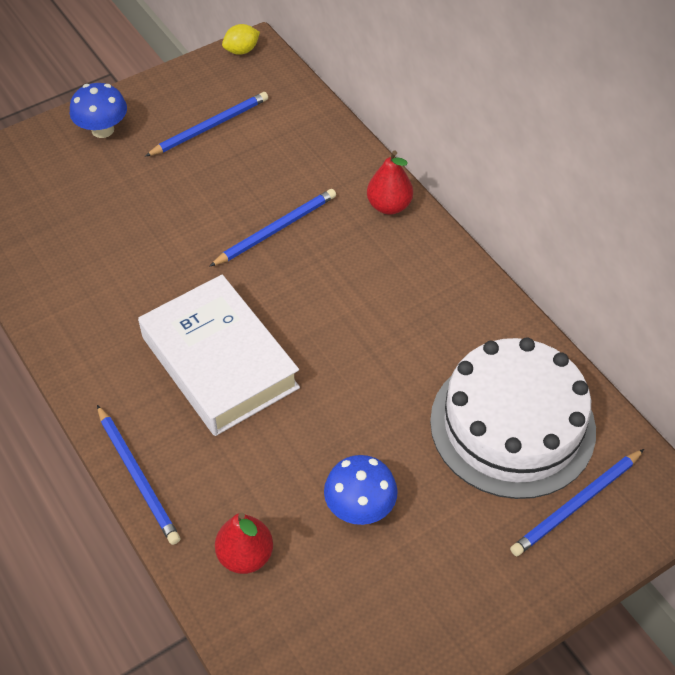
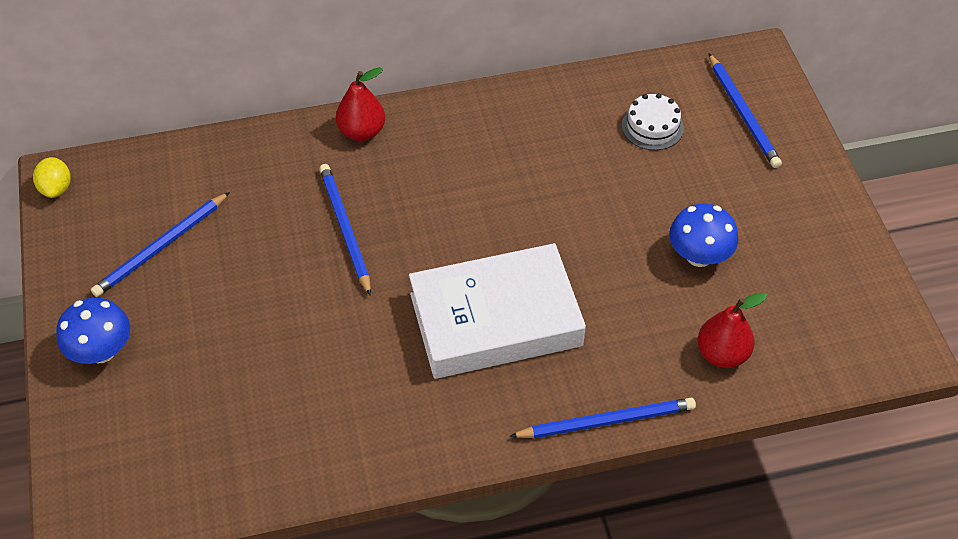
camera: 70 degrees left, 0 degrees up
blue pencil [145,92,268,156] -> blue pencil turned 120 degrees counterclockwise [91,192,230,297]
white cake [430,337,596,499] -> white cake [622,93,684,150], size x0.41

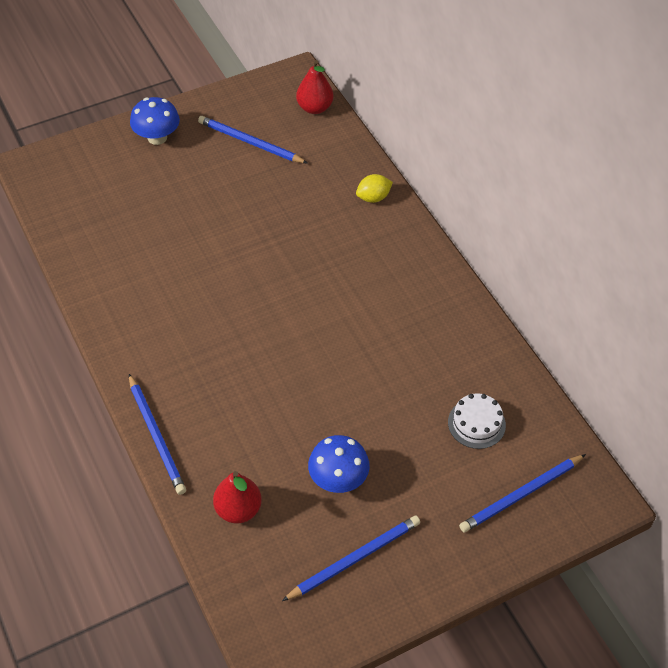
camera: 75 degrees right, 0 degrees up
yellow lemon [33,157,71,198] -> yellow lemon moved to [356,174,393,203]
blue pencil [319,164,371,296] -> blue pencil moved to [282,515,420,601]
red pear [336,67,385,141] -> red pear moved to [296,60,333,114]
white book [409,243,586,379] -> none

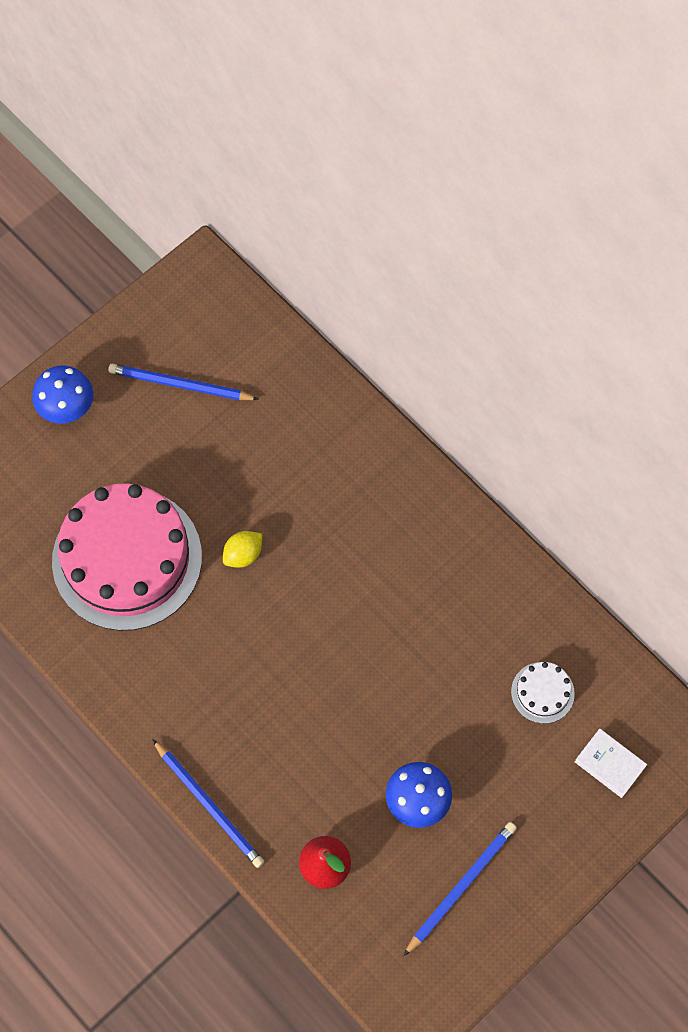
camera: 15 degrees left, 15 degrees up
red pear [296,60,333,114] -> none
yellow lemon [356,174,393,203] -> yellow lemon moved to [223,531,262,568]
blue pencil [459,454,586,532] -> white book [575,729,647,798]
none -> pink cake [52,484,202,631]

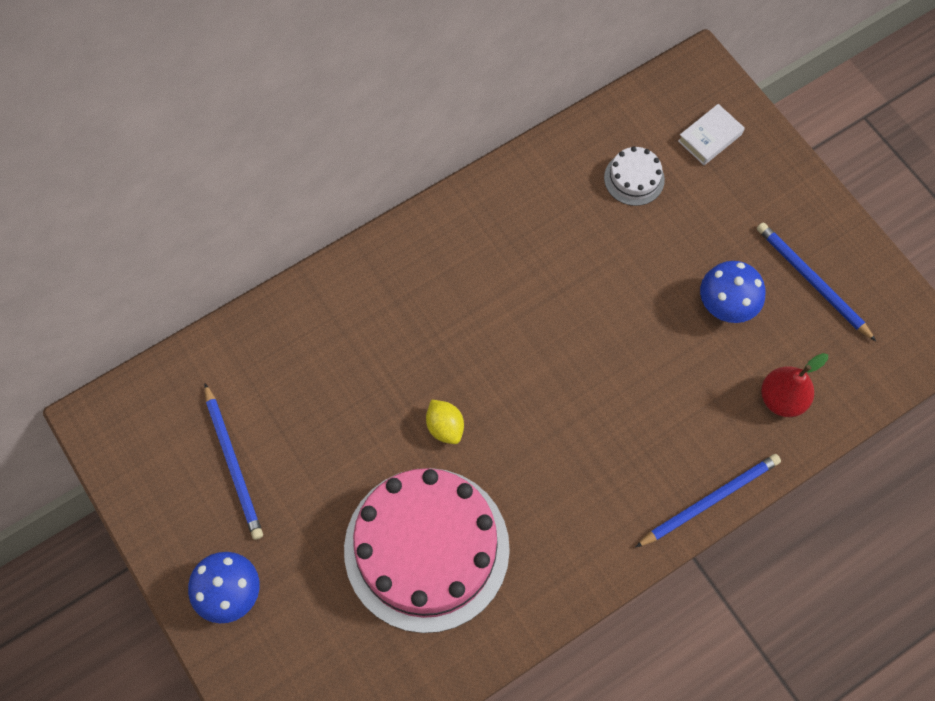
camera: 80 degrees left, 0 degrees up
blue pencil [108,364,259,400] -> blue pencil turned 45 degrees counterclockwise [204,383,263,540]

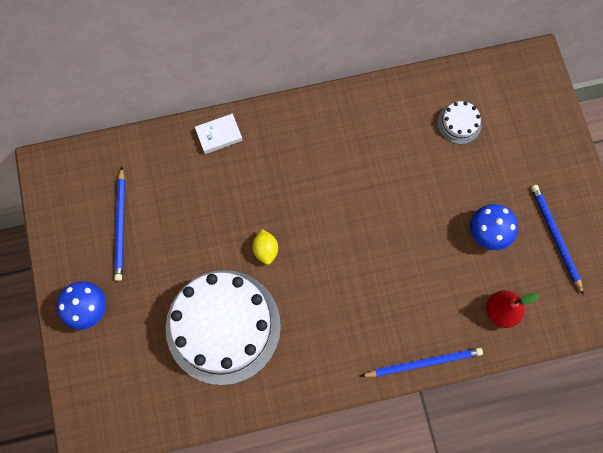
camera: 20 degrees right, 5 degrees up
pink cake [344,468,510,633] -> white cake [166,270,281,385]
white book [678,104,745,165] -> white book moved to [195,114,243,154]

